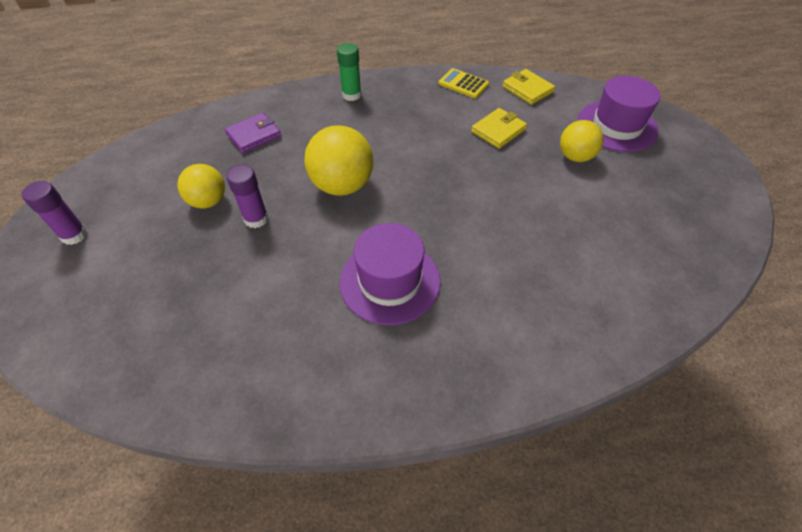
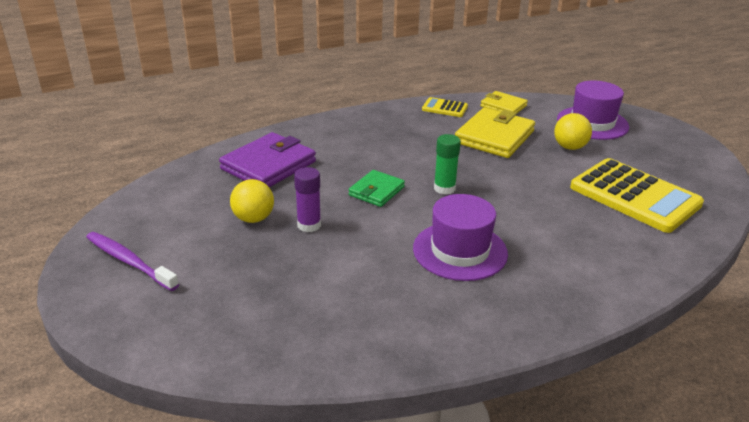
camera: 15 degrees left, 20 degrees down
purple glue stick [22,181,88,245] -> purple toothbrush [86,232,179,291]
purple wallet [225,113,281,153] -> purple wallet [219,132,316,187], size x1.71
yellow ball [304,125,373,196] -> green wallet [348,170,405,207]
green glue stick [337,43,361,101] -> green glue stick moved to [434,134,461,195]
yellow wallet [471,108,527,149] -> yellow wallet [455,108,535,158], size x1.71
none -> yellow calculator [570,158,704,233]

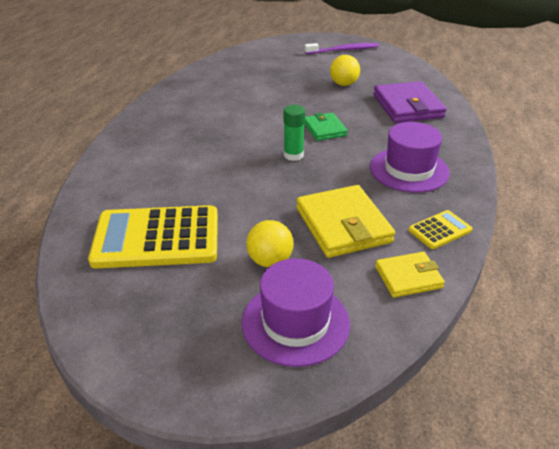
camera: 130 degrees right, 5 degrees up
purple glue stick [294,167,321,232] -> none
purple hat [413,194,508,281] -> purple hat moved to [370,122,450,193]

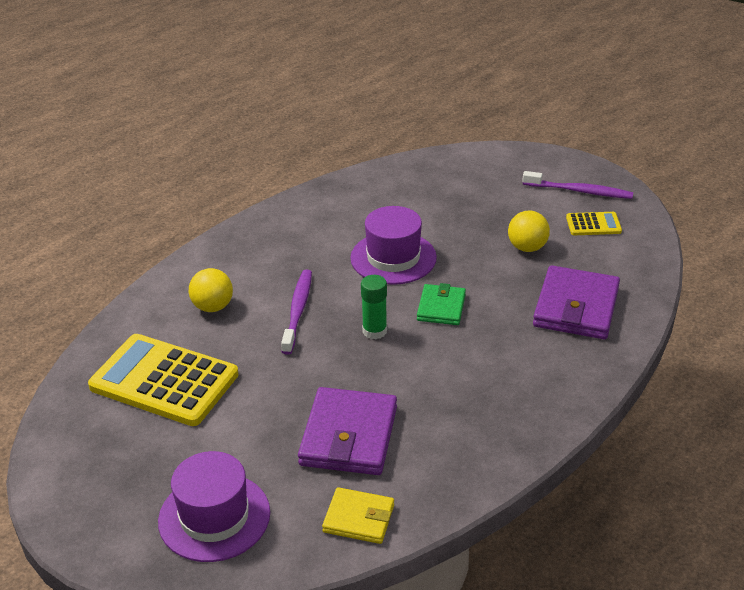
camera: 30 degrees right, 0 degrees up
yellow ball [246,220,293,267] -> yellow ball moved to [189,268,233,312]
yellow wallet [296,185,395,258] -> purple wallet [298,387,397,475]
purple hat [370,122,450,193] -> purple hat moved to [350,206,437,285]
yellow calculator [409,210,473,249] -> yellow calculator moved to [566,212,622,235]
none -> purple toothbrush [281,270,312,355]

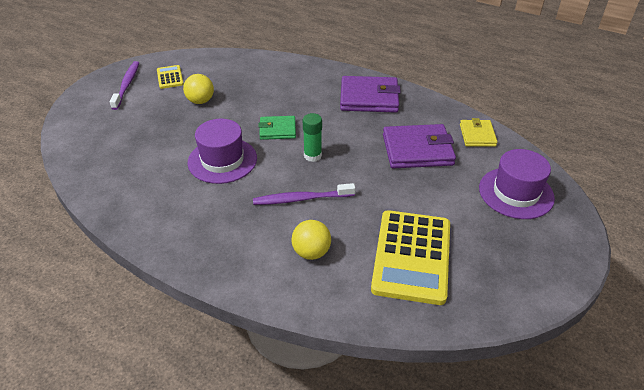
camera: 105 degrees left, 5 degrees up
purple wallet [533,265,620,339] -> purple wallet moved to [340,76,401,113]

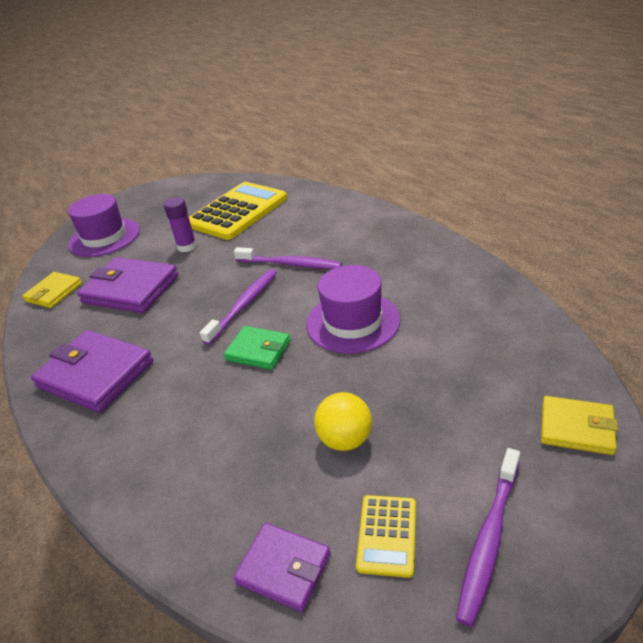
camera: 150 degrees left, 5 degrees down
yellow ball [291,220,331,260] -> none
green glue stick [303,113,322,162] -> purple toothbrush [200,269,277,345]
none -> purple glue stick [163,197,197,252]
none -> purple wallet [233,523,331,612]
none -> yellow wallet [541,396,618,455]

